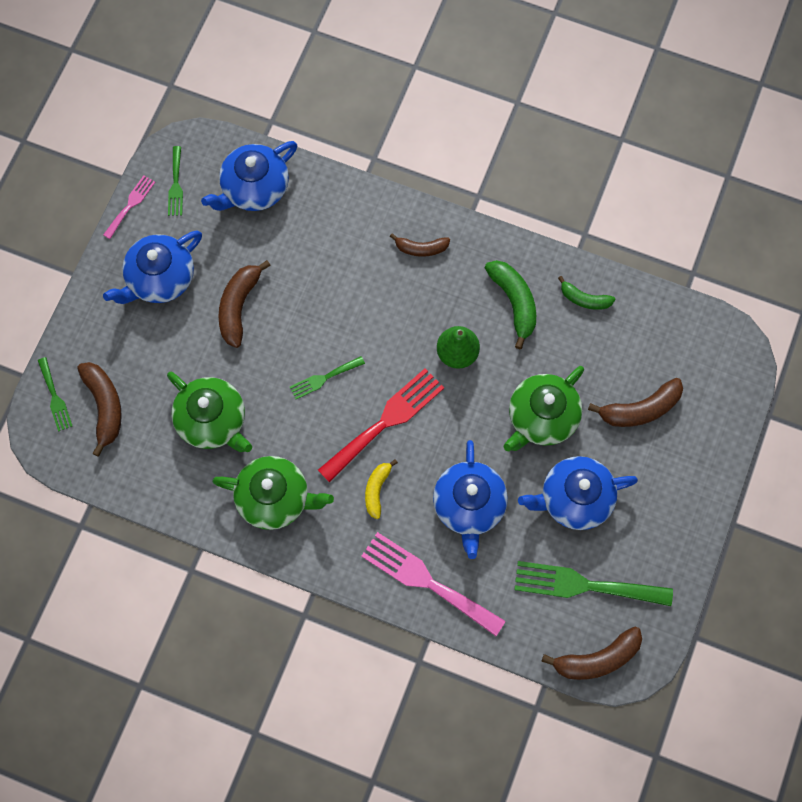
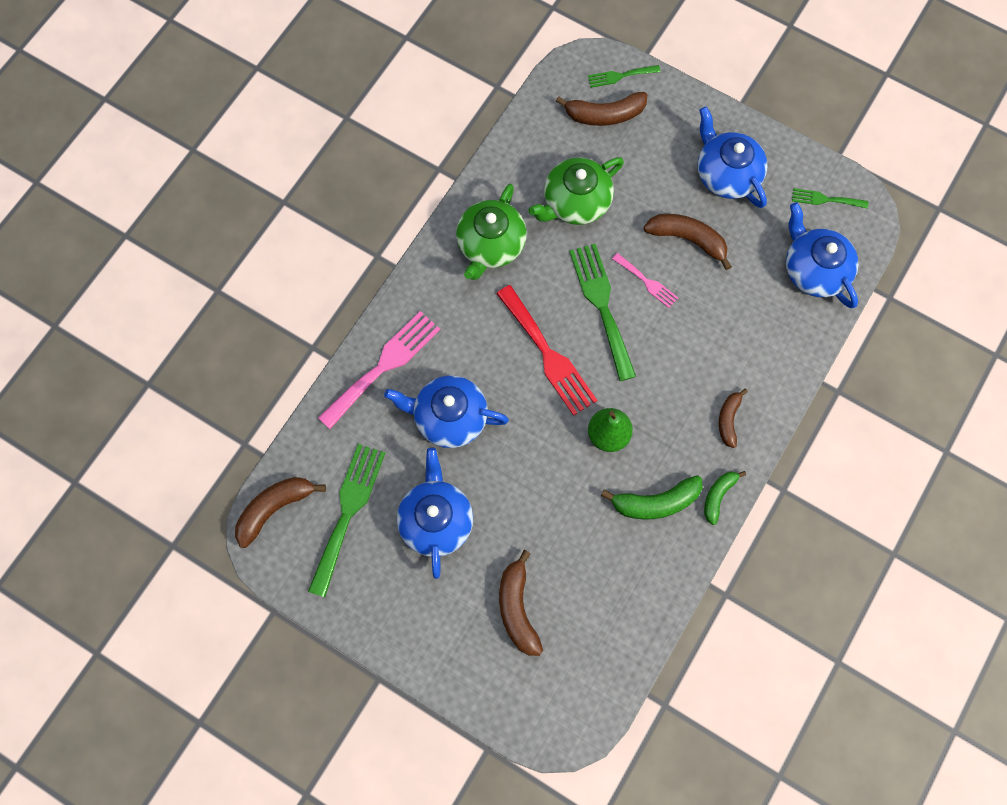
camera: 100 degrees right, 0 degrees up
pink fork [103,175,156,239] -> pink fork moved to [612,253,678,308]
green fork [290,356,365,399] -> green fork [569,244,636,381], size x1.91
yellow banana [365,459,398,519] -> none
green teapot [504,366,584,451] -> none
brown banana [541,626,642,680] -> brown banana turned 60 degrees clockwise [235,477,326,548]
green banana [558,276,616,310] -> green banana moved to [704,471,746,525]

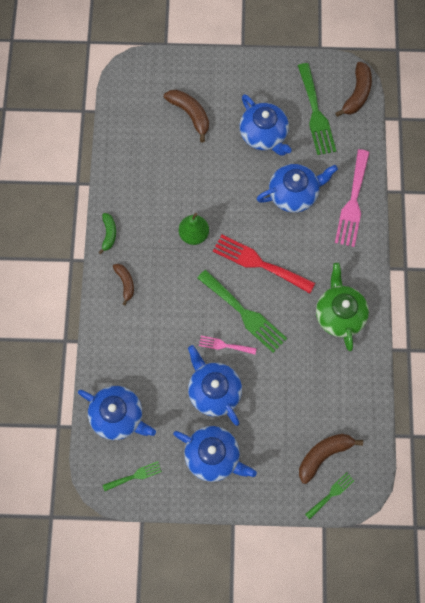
camera: 150 degrees right, 0 degrees up
green teapot [528,157,624,225] -> none
green banana [601,475,703,520] -> none
brown banana [644,214,732,270] -> blue teapot [188,345,242,426]

